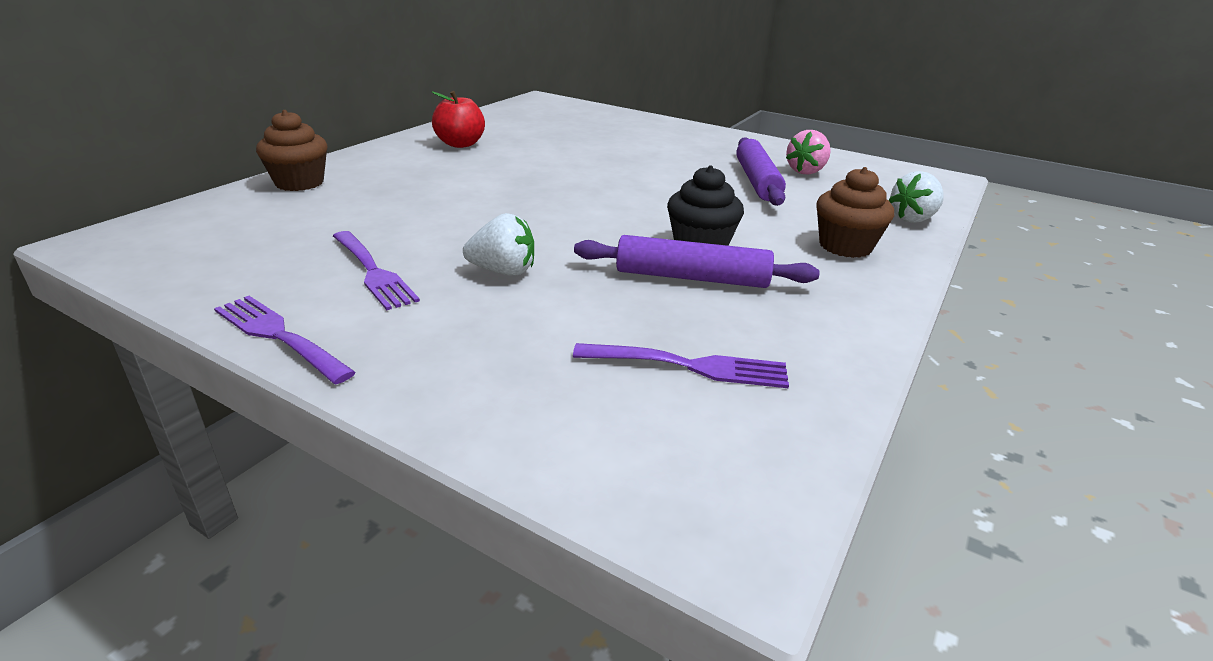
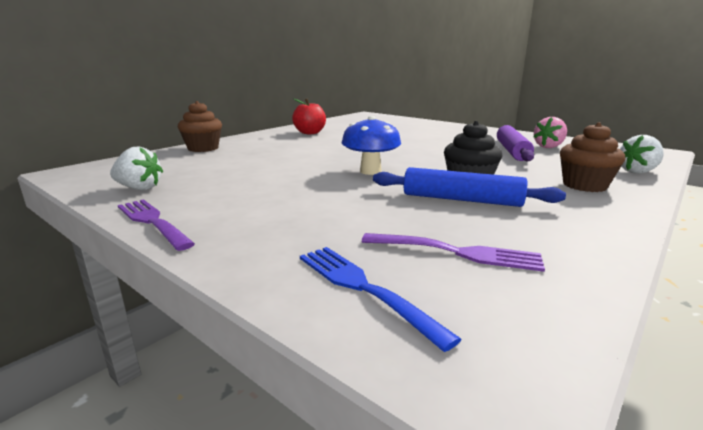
camera: 10 degrees right, 10 degrees down
purple fork [333,231,420,310] -> none
white strawberry [463,213,534,276] -> white strawberry moved to [110,147,163,190]
purple rolling pin [574,235,820,288] -> blue rolling pin [373,167,566,207]
none -> blue fork [300,247,462,352]
none -> blue mushroom [342,116,401,175]

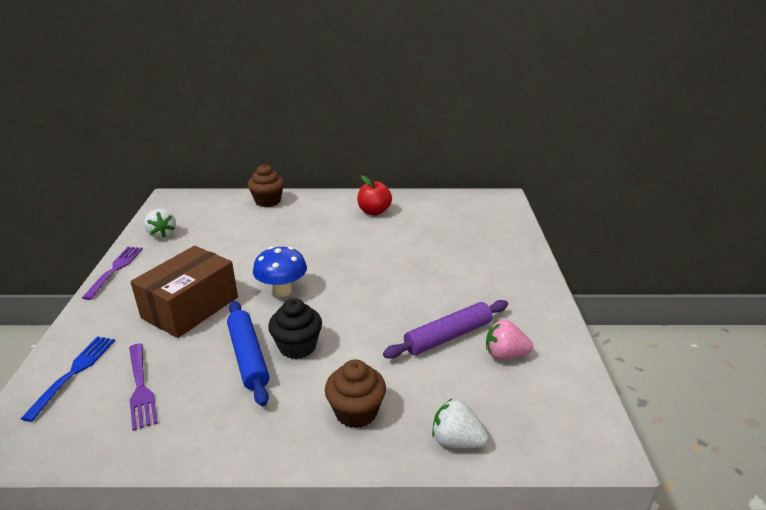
camera: 50 degrees right, 10 degrees up
none -> brown box [130,246,238,338]

